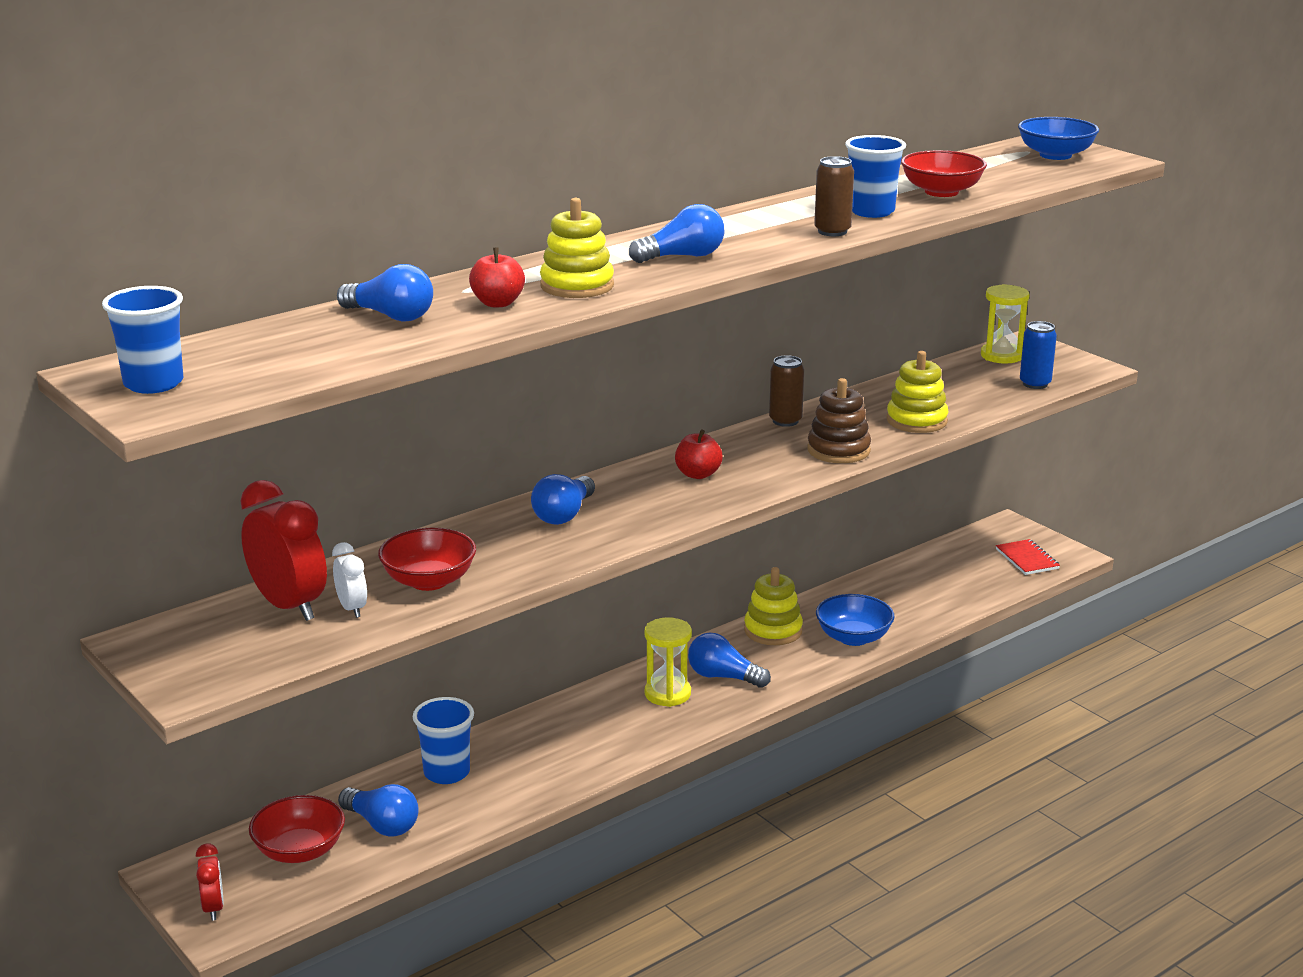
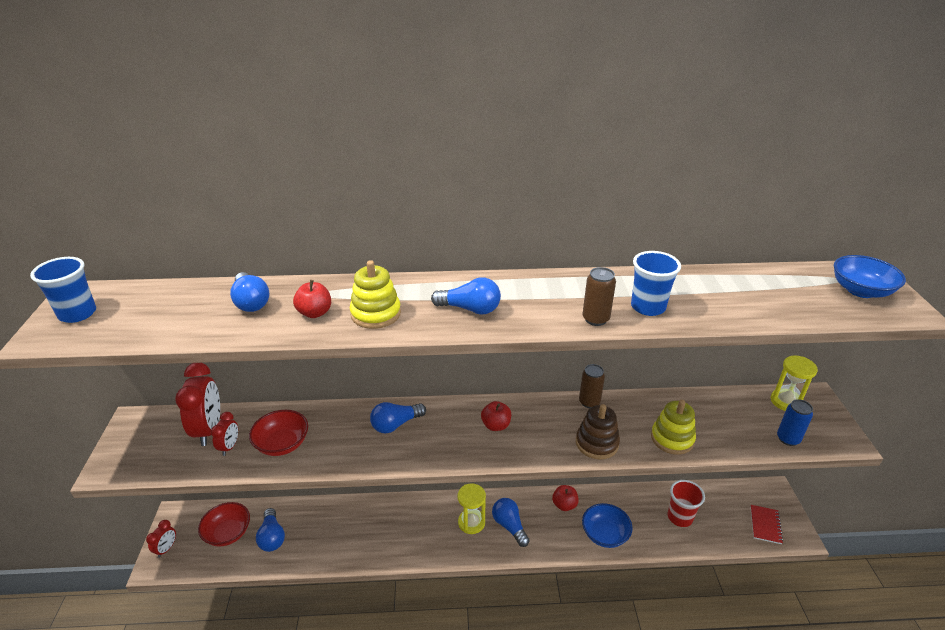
camera: 35 degrees right, 10 degrees up
white clock [332,542,367,618] -> red clock [211,412,238,456]
blue cup [412,697,474,784] -> none
yellow stacking toy [744,567,803,645] -> red apple [552,485,579,511]
red bowl [901,150,987,197] -> none
none -> red cup [668,480,705,527]

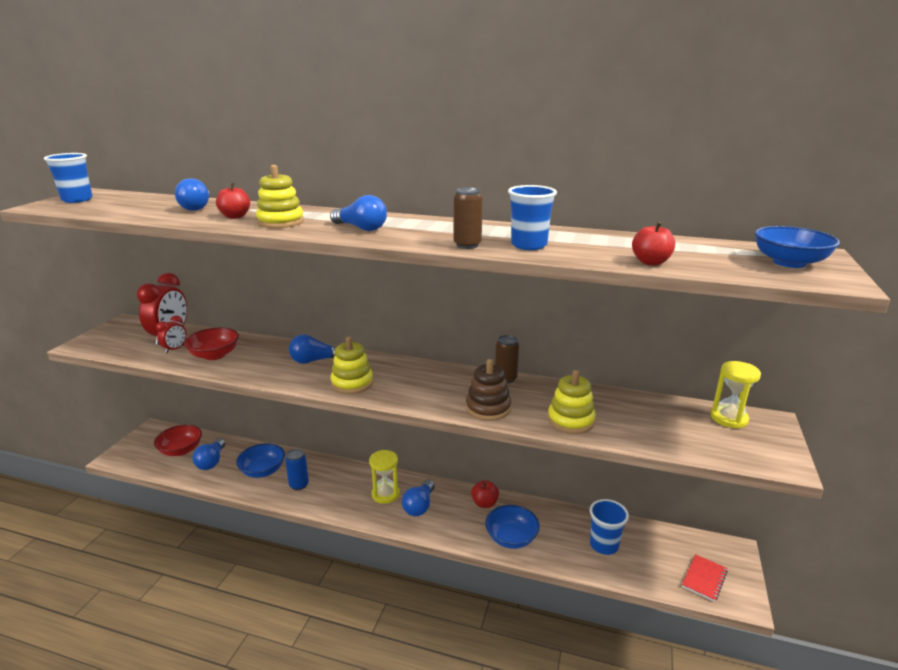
camera: 20 degrees right, 10 degrees down
red clock [146,520,176,558] -> none
red apple [481,401,511,431] -> red apple moved to [632,221,675,266]
blue light bulb [492,498,529,547] -> blue light bulb turned 150 degrees counterclockwise [402,480,435,516]
red cup [668,480,705,527] -> blue cup [590,499,629,555]
blue can [777,399,813,446] -> blue can moved to [285,449,309,490]
none -> blue bowl [236,443,285,478]
none -> yellow stacking toy [330,337,374,394]

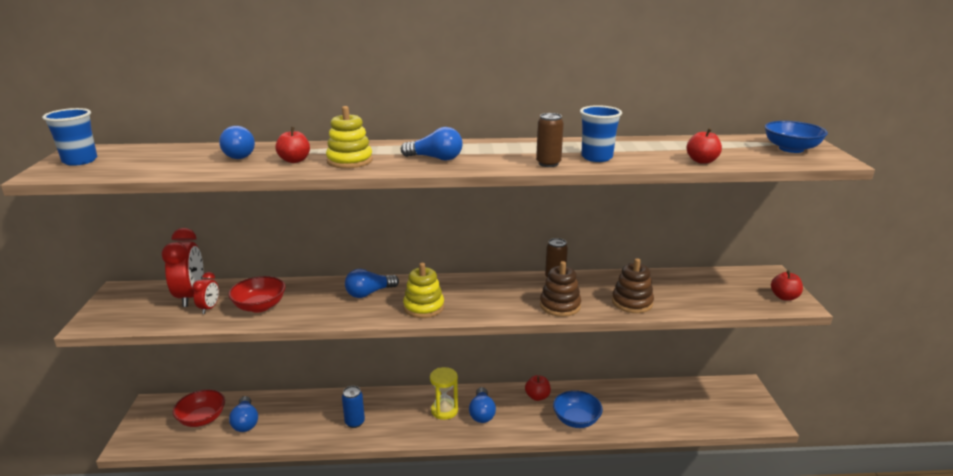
camera: 20 degrees left, 0 degrees up
blue bowl [236,443,285,478] -> none
yellow stacking toy [548,370,596,434] -> brown stacking toy [612,258,654,313]
blue cup [590,499,629,555] -> none
red notebook [682,554,728,602] -> none
yellow hourglass [711,361,761,429] -> none
none -> red apple [771,270,803,301]

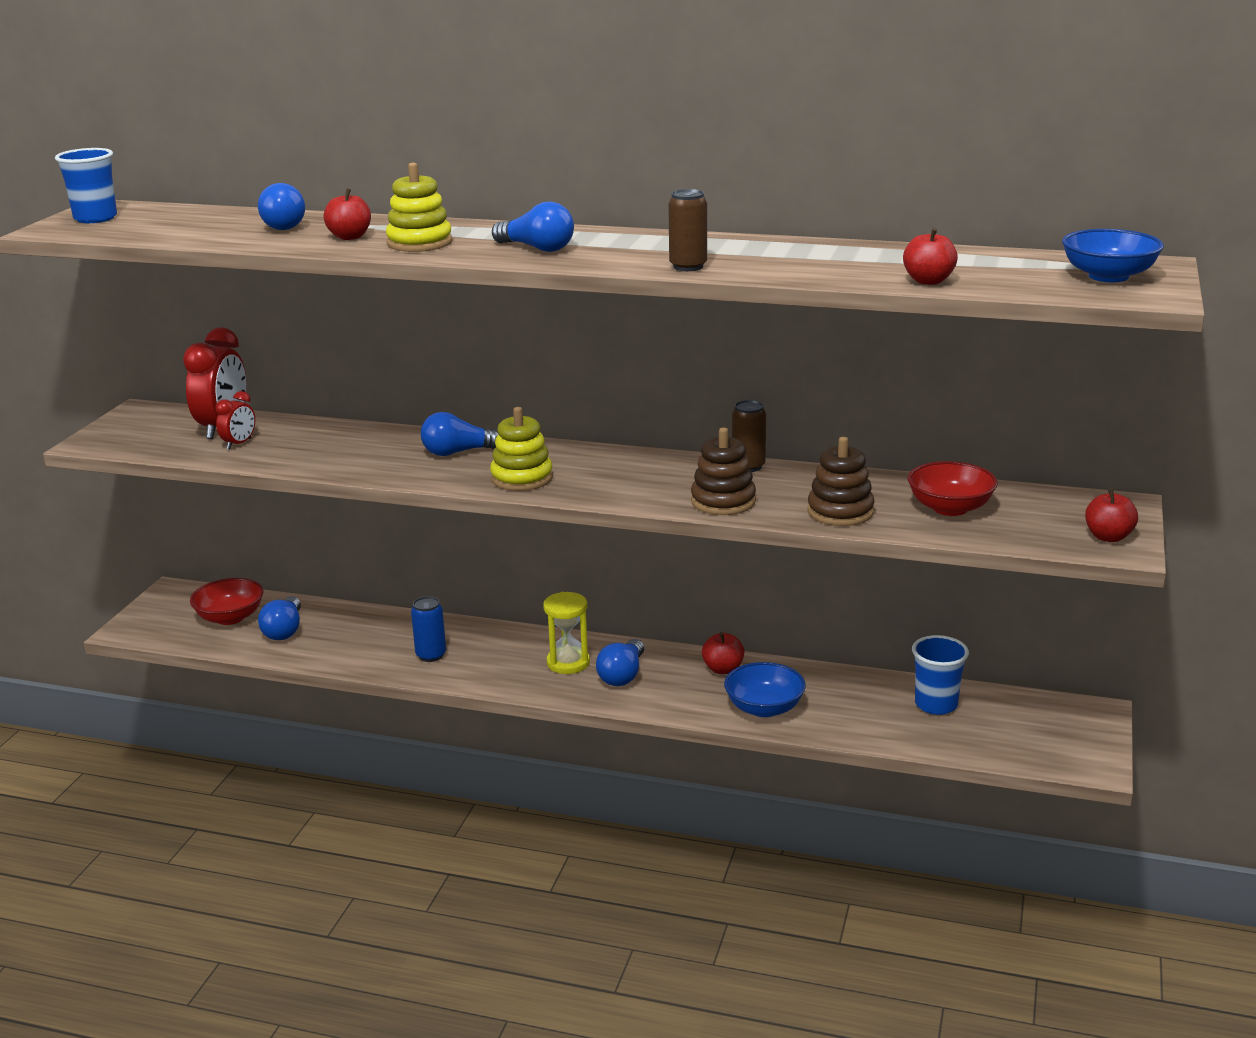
camera: 20 degrees right, 0 degrees up
red bowl [228,276,286,312] -> red bowl moved to [908,461,998,516]
blue cup [580,105,622,162] -> blue cup moved to [912,635,969,715]

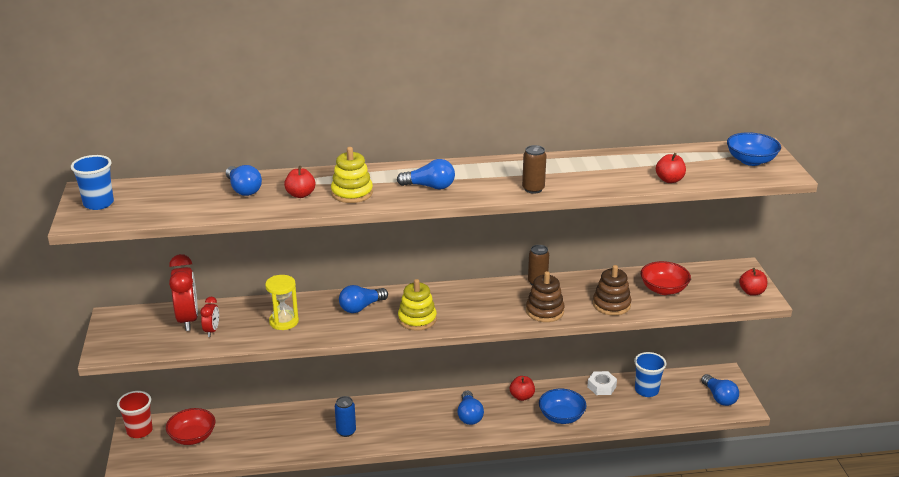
camera: 25 degrees left, 5 degrees up
blue light bulb [258,596,301,640] -> blue light bulb moved to [701,374,739,406]
yellow hourglass [543,592,590,674] -> yellow hourglass moved to [265,275,299,330]
none -> red cup [117,391,153,438]
none -> white nut [587,371,617,395]

